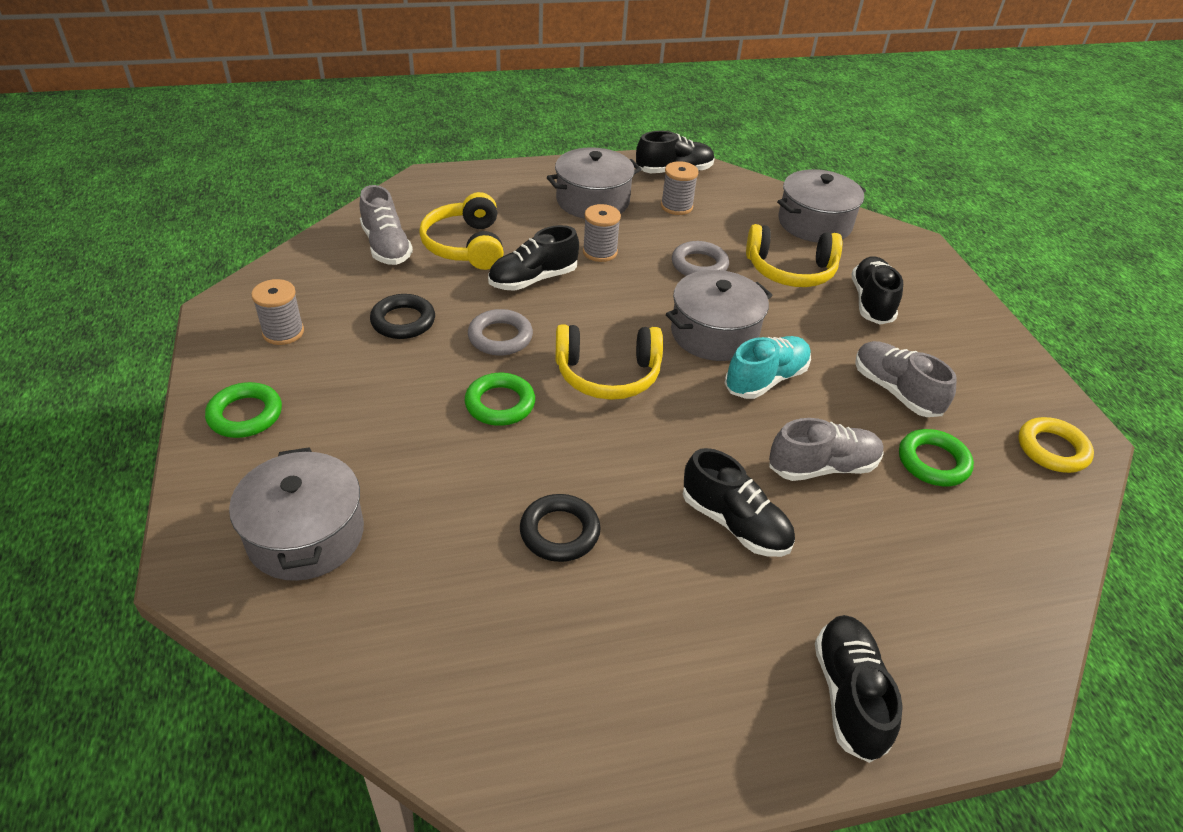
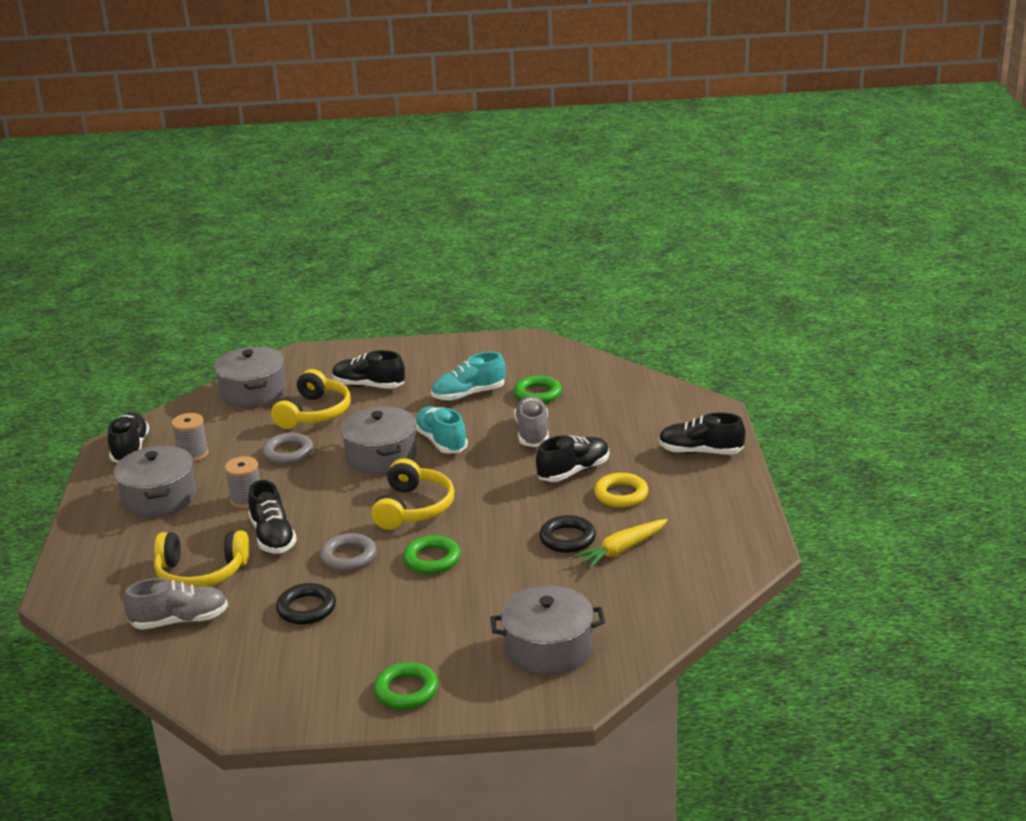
camera: 75 degrees left, 15 degrees down
grey spool [251,279,304,345] -> none
grey shoe [855,341,957,417] -> turquoise shoe [431,352,506,401]
yellow ring [1018,417,1094,473] -> yellow ring moved to [594,473,648,508]
none -> yellow carrot [573,519,668,569]

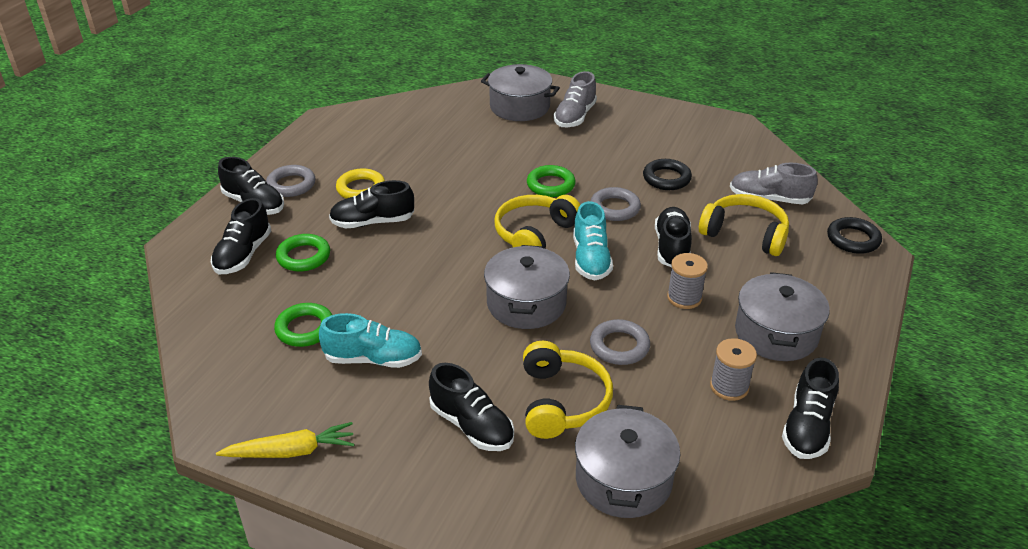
camera: 155 degrees left, 10 degrees up
yellow headphones [271,369,351,429] -> yellow headphones turned 135 degrees clockwise [523,341,613,439]
green ring [374,662,438,709] -> green ring moved to [276,234,330,272]
turquoise shoe [415,406,468,454] -> turquoise shoe moved to [573,201,613,280]
grey shoe [514,396,549,447] -> grey shoe moved to [554,71,597,127]
black ring [539,515,596,553] -> black ring moved to [827,217,882,254]
yellow carrot [573,519,668,569] -> yellow carrot moved to [216,422,355,458]
none -> black shoe [211,198,271,274]
none -> grey ring [266,165,315,197]

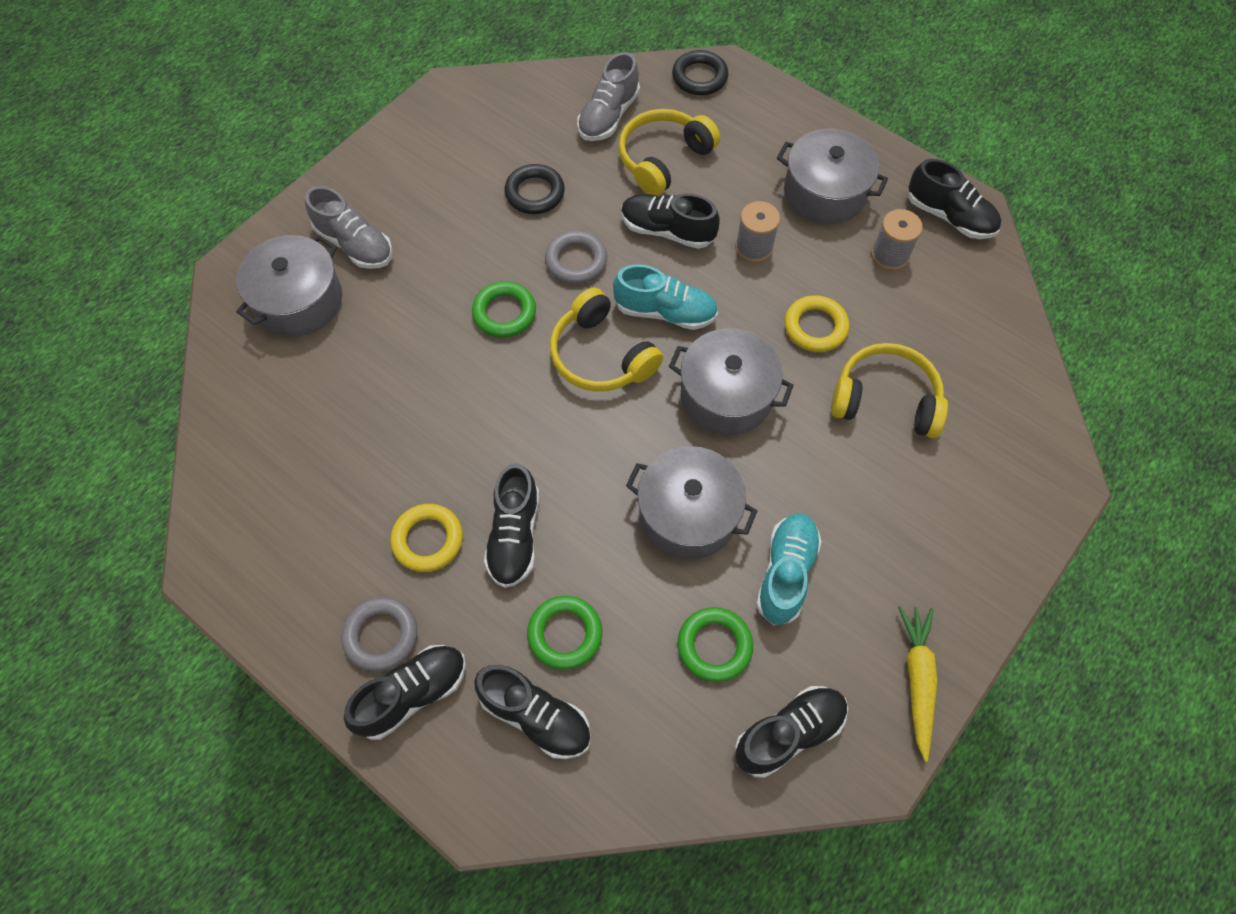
camera: 75 degrees left, 25 degrees up
black shoe [429,363,514,451] -> black shoe moved to [735,686,848,778]
grey pot [575,405,680,518] -> grey pot moved to [626,446,757,560]
grey ring [590,319,650,365] -> yellow ring [784,295,849,352]

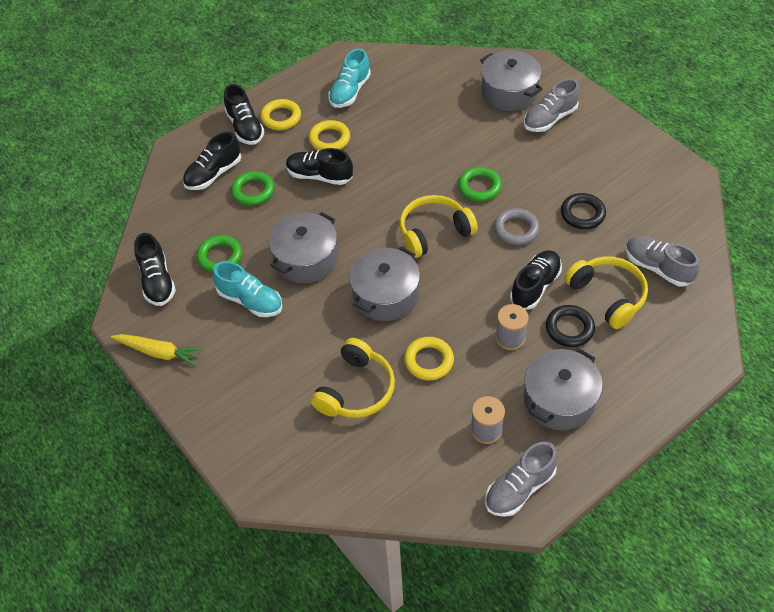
camera: 105 degrees right, 10 degrees down
grey ring [342,597,417,672] -> yellow ring [260,99,301,130]
turquoise shoe [613,264,718,330] -> turquoise shoe moved to [328,48,371,108]
black ring [672,50,728,95] -> black ring moved to [546,305,595,347]
black shoe [908,159,1001,239] -> grey shoe [485,442,558,517]

